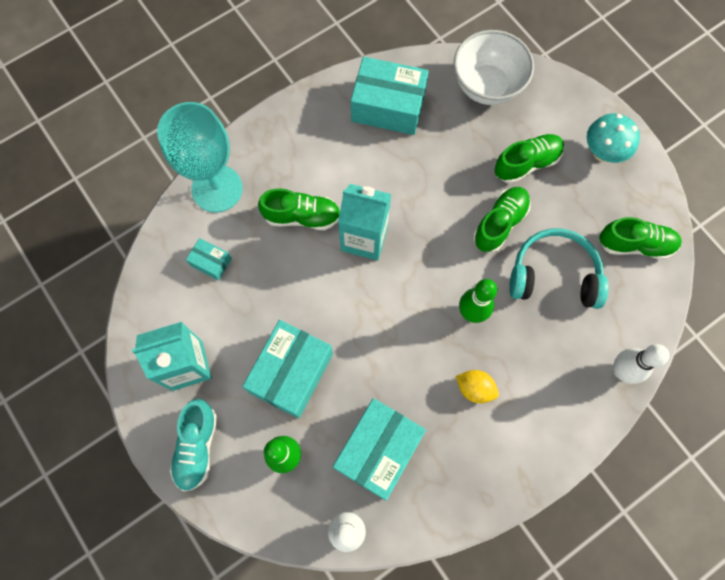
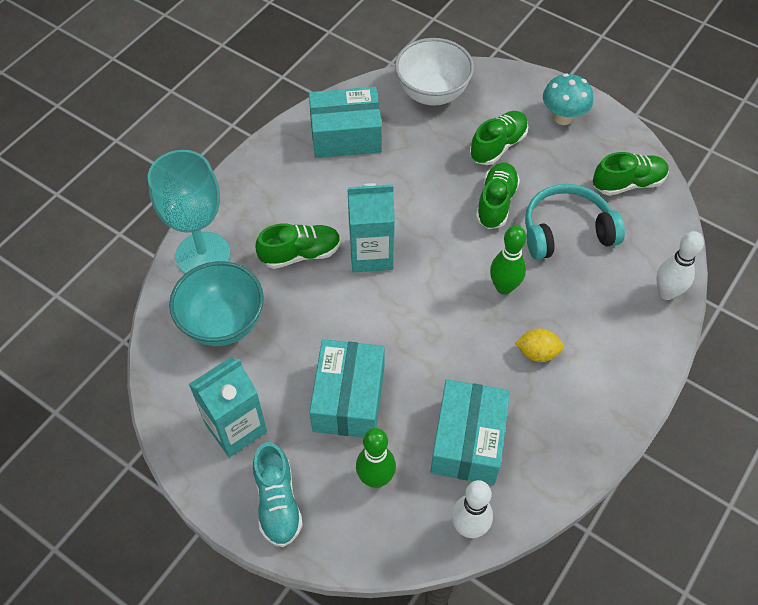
camera: 20 degrees left, 15 degrees down
turquoise box [186,238,232,280] -> turquoise bowl [169,261,264,346]

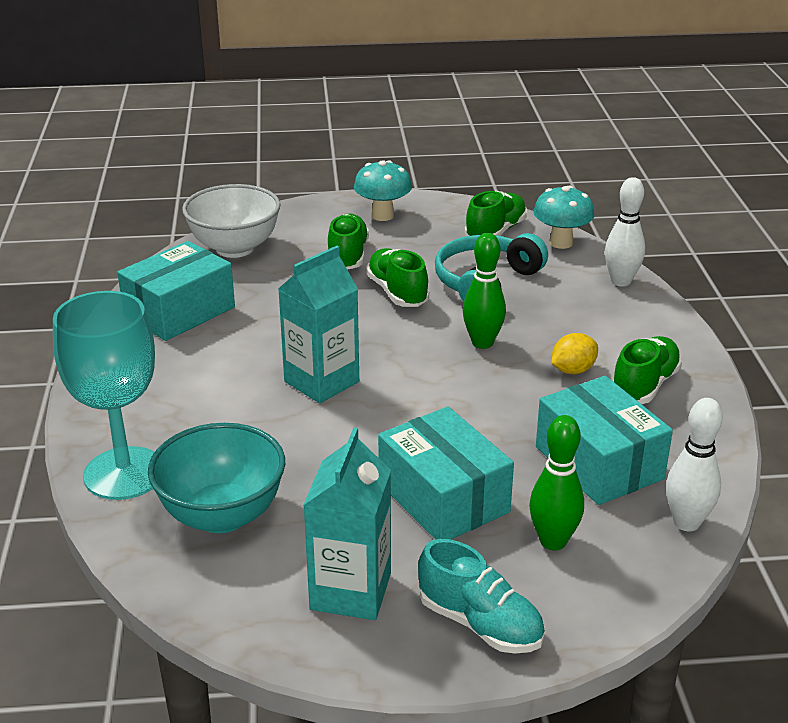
camera: 40 degrees left, 25 degrees down
green shoe [256,224,341,269] -> green shoe moved to [613,336,682,404]
none -> turquoise mushroom [533,186,594,249]

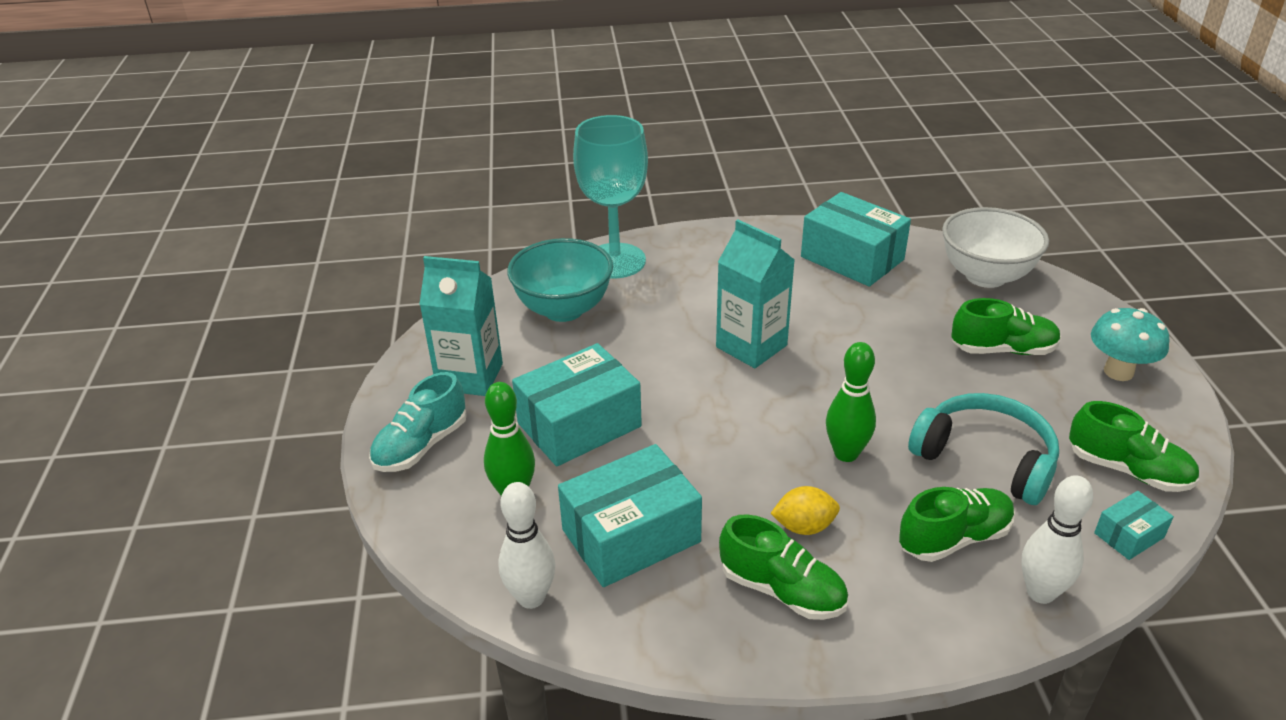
camera: 90 degrees right, 5 degrees up
green shoe [366,248,429,307] -> green shoe moved to [899,487,1015,562]
turquoise mushroom [533,186,594,249] -> turquoise box [1094,491,1174,560]
yellow lemon [551,333,598,374] -> yellow lemon turned 60 degrees counterclockwise [770,486,840,535]

